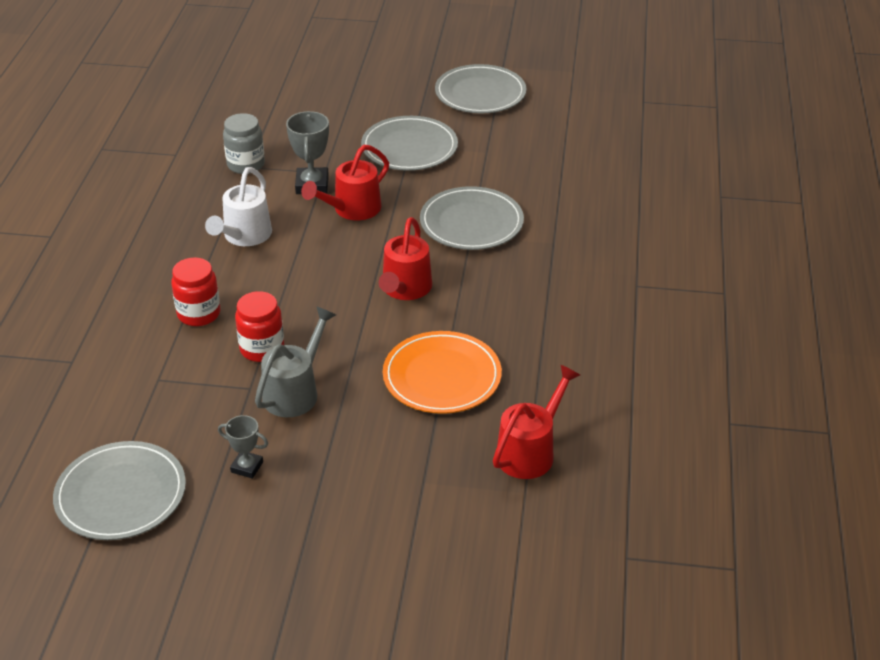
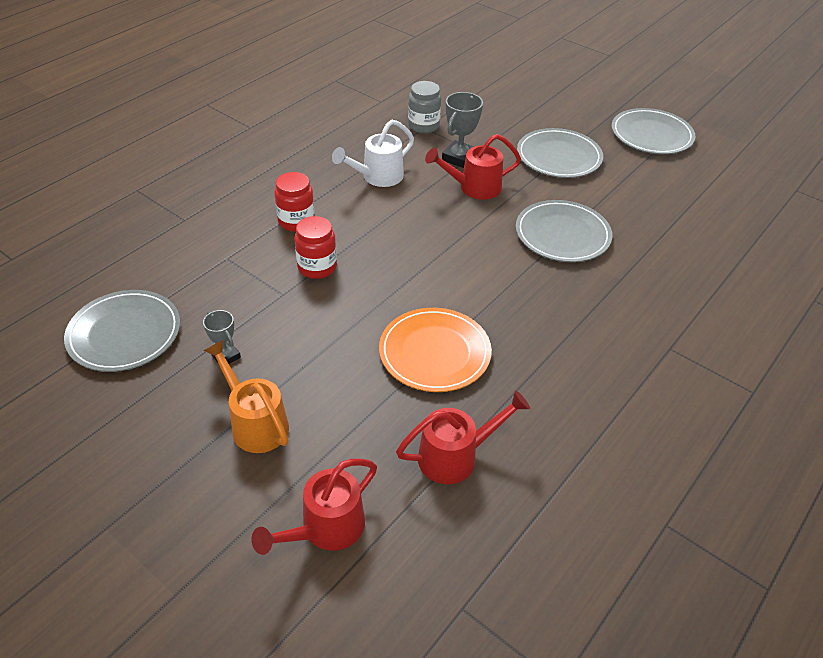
camera: 30 degrees right, 5 degrees up
grey watering can [255,307,336,417] -> none
red watering can [379,217,432,300] -> red watering can moved to [251,459,377,555]
none -> orange watering can [204,340,289,453]

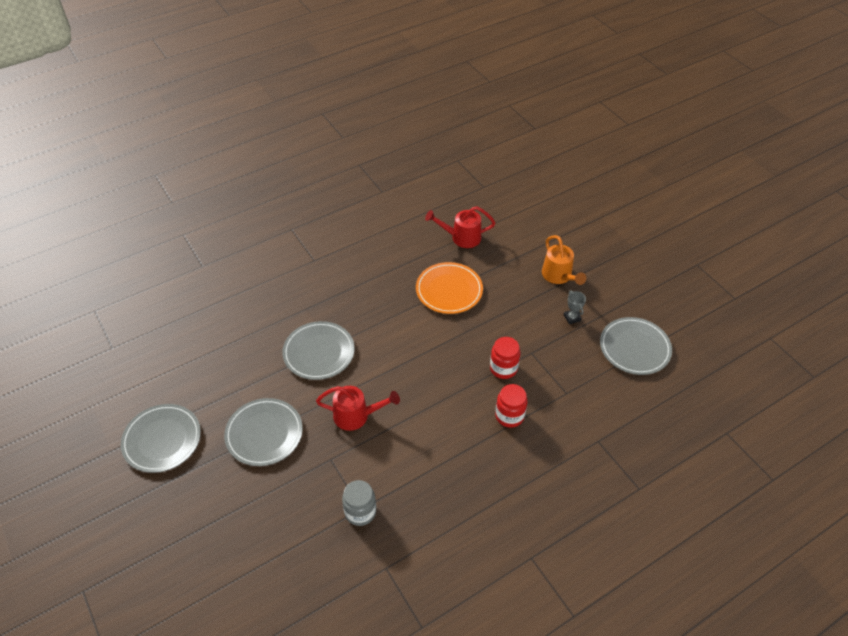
camera: 160 degrees left, 5 degrees up
red watering can [251,459,377,555] -> none
white watering can [332,120,414,187] -> none
grey trophy [442,92,483,168] -> none

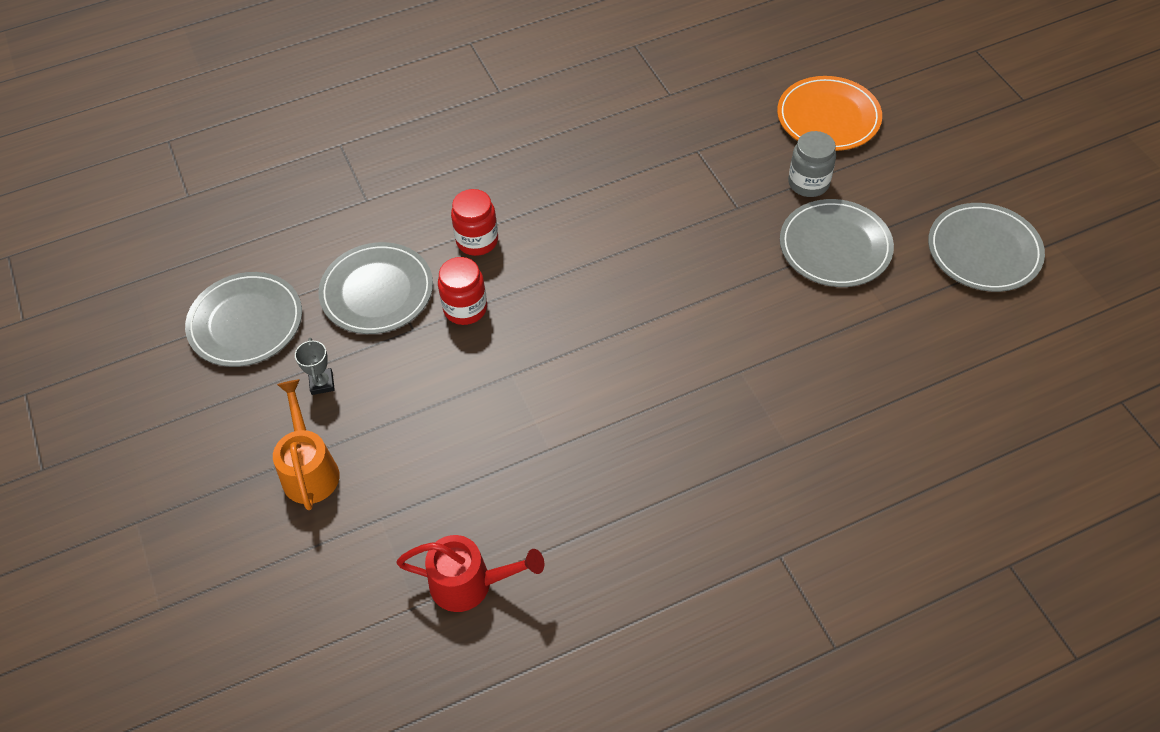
camera: 170 degrees left, 5 degrees up
grey plate [282,321,355,380] -> grey plate moved to [318,242,433,334]
red watering can [316,386,400,431] -> none
grey jar [342,480,376,526] -> grey jar moved to [788,131,836,197]
orange plate [416,262,483,314] -> orange plate moved to [777,76,882,151]

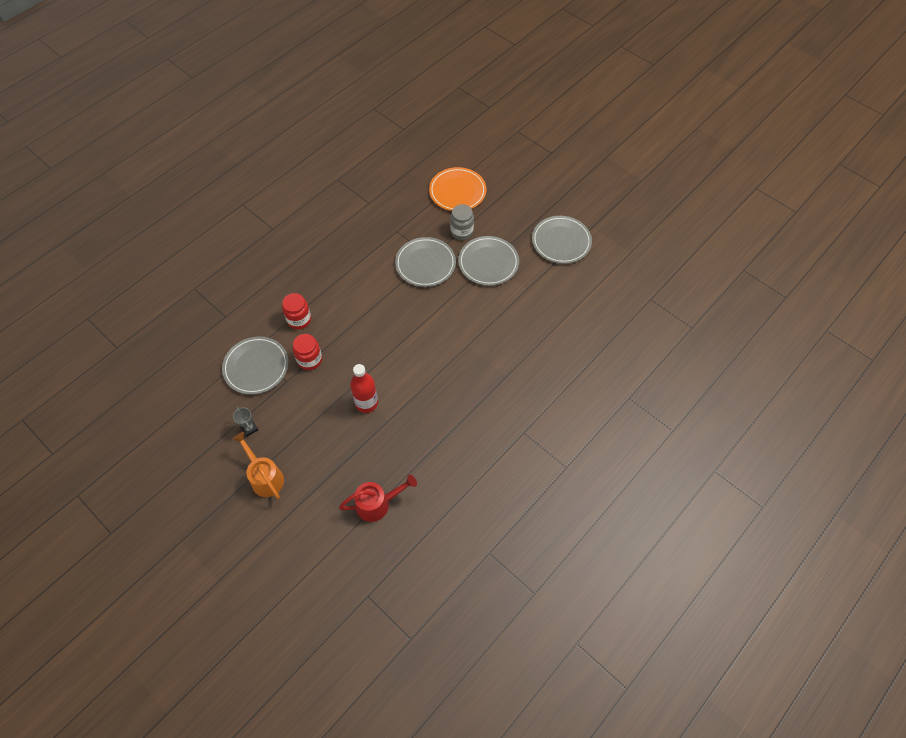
camera: 25 degrees left, 5 degrees up
grey plate [185,272,302,367] -> grey plate moved to [395,237,456,287]
none -> red bottle [350,364,378,413]

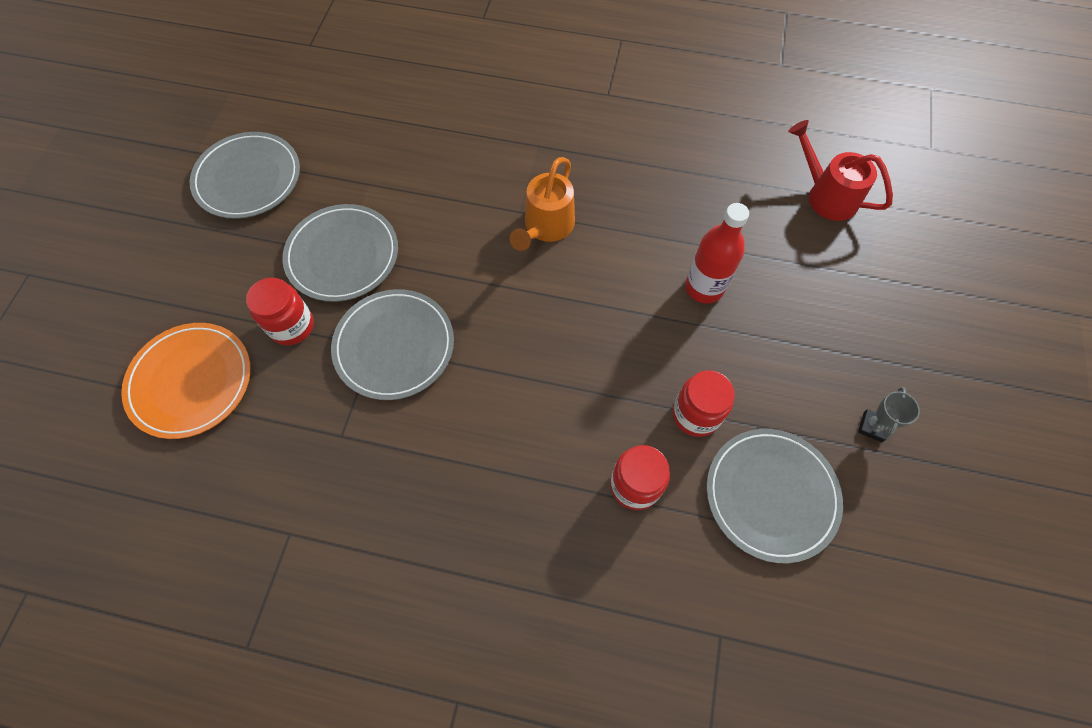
camera: 120 degrees left, 5 degrees up
orange watering can [233,432,284,499] -> orange watering can moved to [510,157,575,251]
grey jar [450,204,474,240] -> red jar [246,278,314,345]

